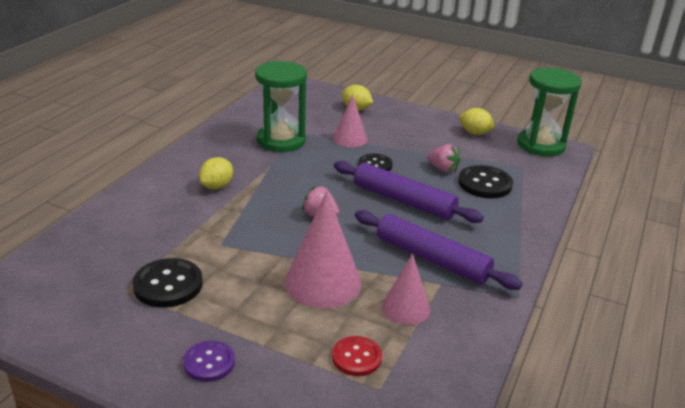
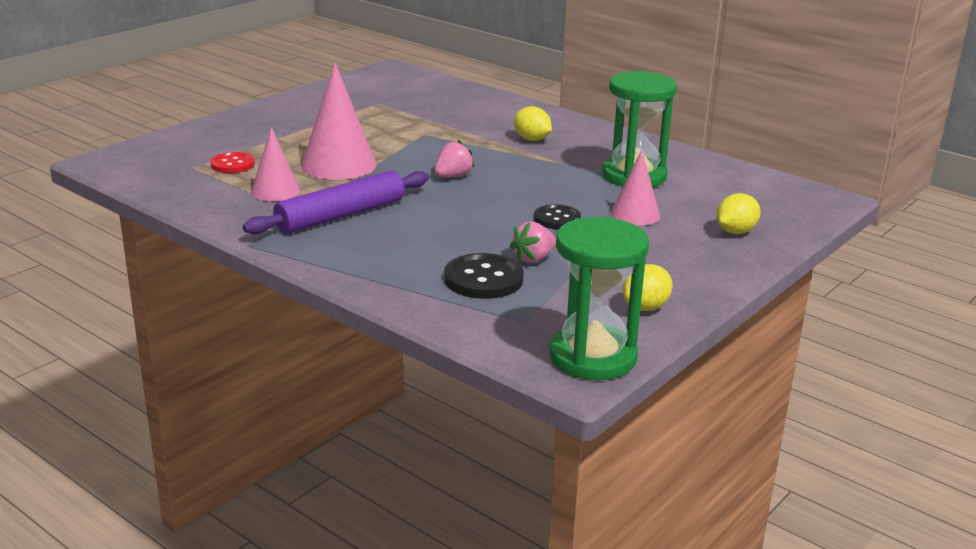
camera: 105 degrees right, 5 degrees down
black button [133,258,203,308] -> none
purple button [183,341,235,382] -> none
purple rolling pin [334,161,484,223] -> none

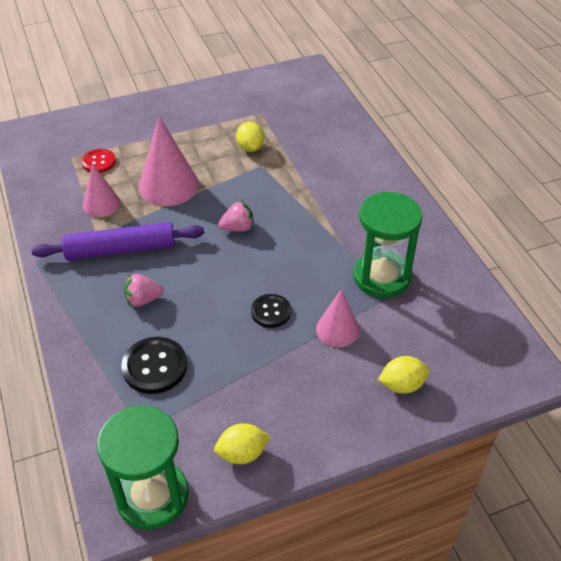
camera: 30 degrees right, 20 degrees up
pink strawberry [510,221,556,263] -> pink strawberry moved to [124,274,163,307]
yellow lemon [514,106,552,141] -> yellow lemon moved to [236,122,264,152]

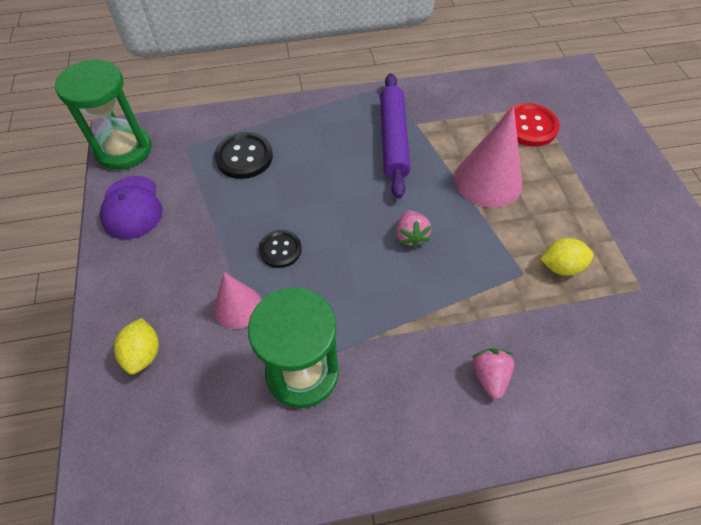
camera: 100 degrees right, 10 degrees up
red button [81,149,116,173] -> red button [505,103,560,147], size x1.51
pink cone [83,163,121,217] -> none
pink strawberry [124,274,163,307] -> pink strawberry moved to [471,348,514,399]
yellow lemon [214,423,271,464] -> purple cap [100,176,162,239]

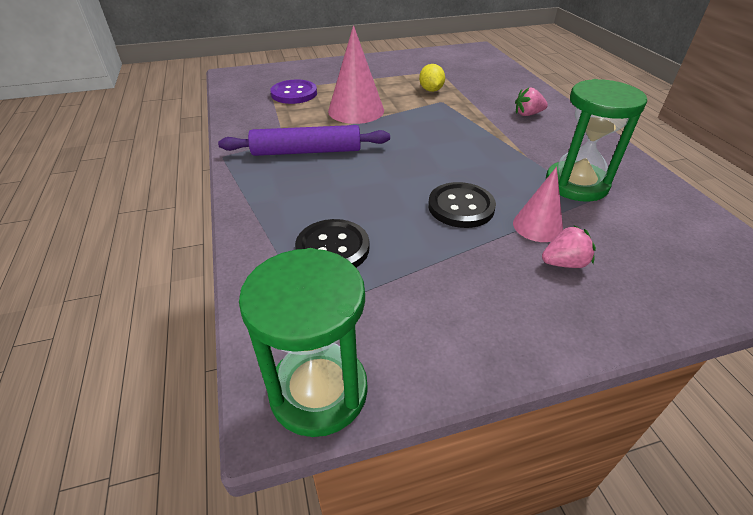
camera: 95 degrees left, 15 degrees down
purple cap [100,176,162,239] -> none
yellow lemon [114,318,159,374] -> none
black button [259,230,302,268] -> black button [428,182,496,228], size x1.51
pink strawberry [396,210,431,248] -> pink strawberry moved to [542,225,596,268]
red button [505,103,560,147] -> purple button [270,79,317,104]

